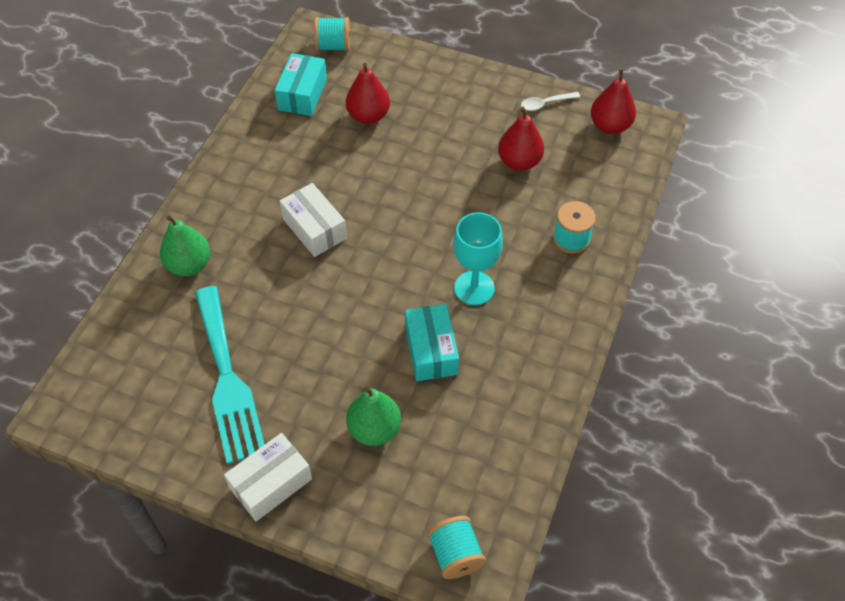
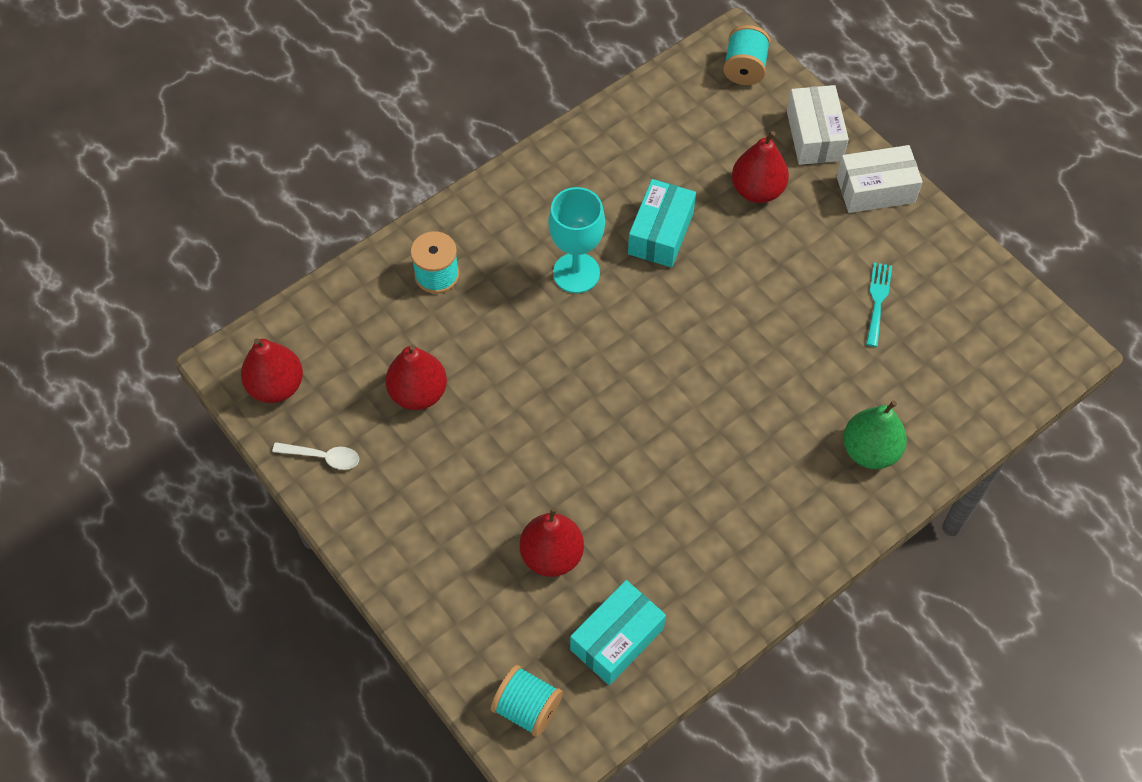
camera: 150 degrees left, 5 degrees up
turquoise fork [195,286,265,464] -> turquoise fork [866,263,892,347], size x0.44
white box [280,183,347,257] -> white box moved to [787,85,849,165]
green pear [346,387,401,446] -> red pear [732,131,789,203]

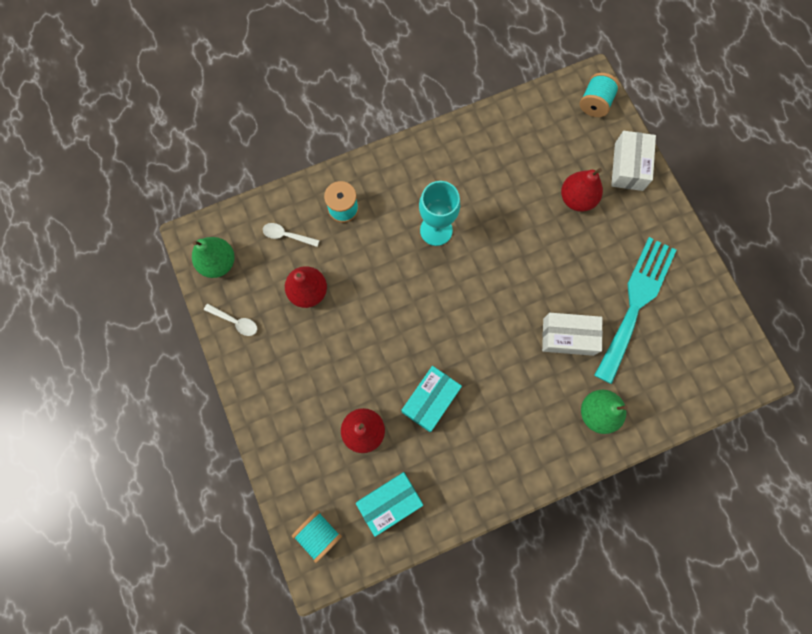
camera: 15 degrees right, 15 degrees up
red pear [241,338,303,403] -> green pear [192,237,235,278]
turquoise box [628,179,696,267] -> turquoise box moved to [402,366,462,432]
white box [837,145,923,213] -> white box moved to [542,313,603,356]
turquoise fork [866,263,892,347] -> turquoise fork [594,237,676,384], size x2.29
none -> white spoon [263,223,320,247]

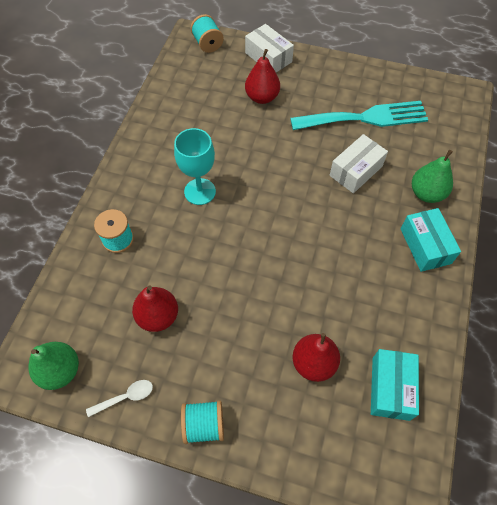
camera: 50 degrees left, 15 degrees down
white spoon [263,223,320,247] -> none
turquoise spool [292,510,342,563] -> turquoise spool moved to [181,400,224,444]
turquoise box [402,366,462,432] -> turquoise box moved to [401,208,461,272]
turquoise fork [594,237,676,384] -> turquoise fork turned 105 degrees clockwise [290,101,428,130]

